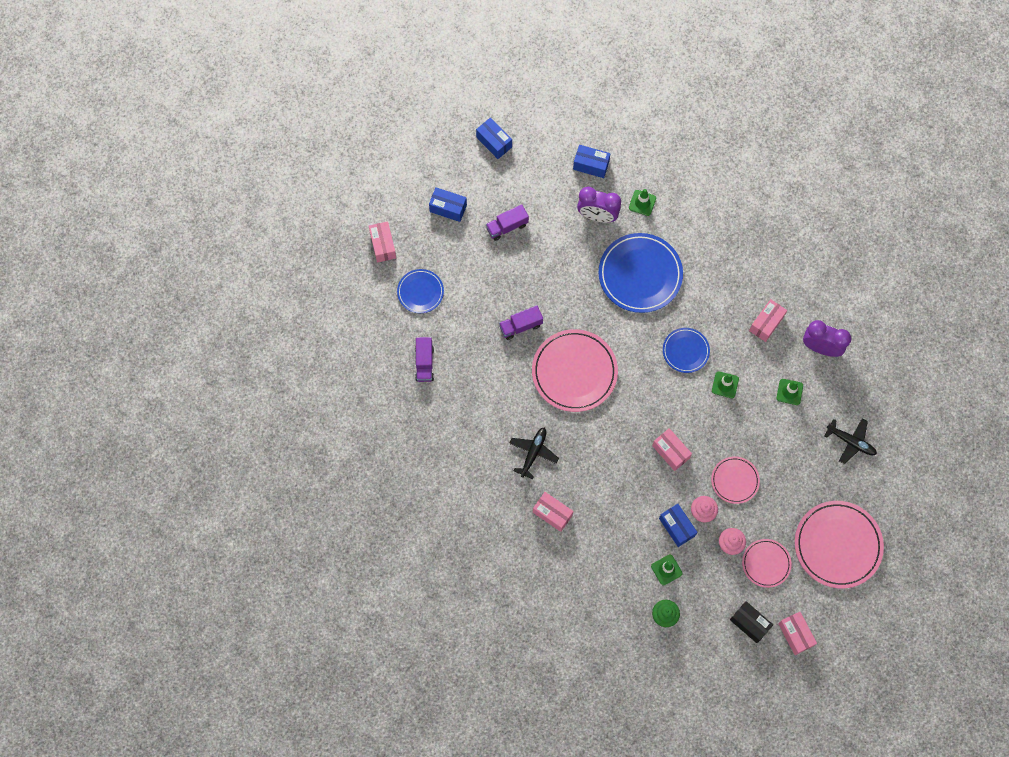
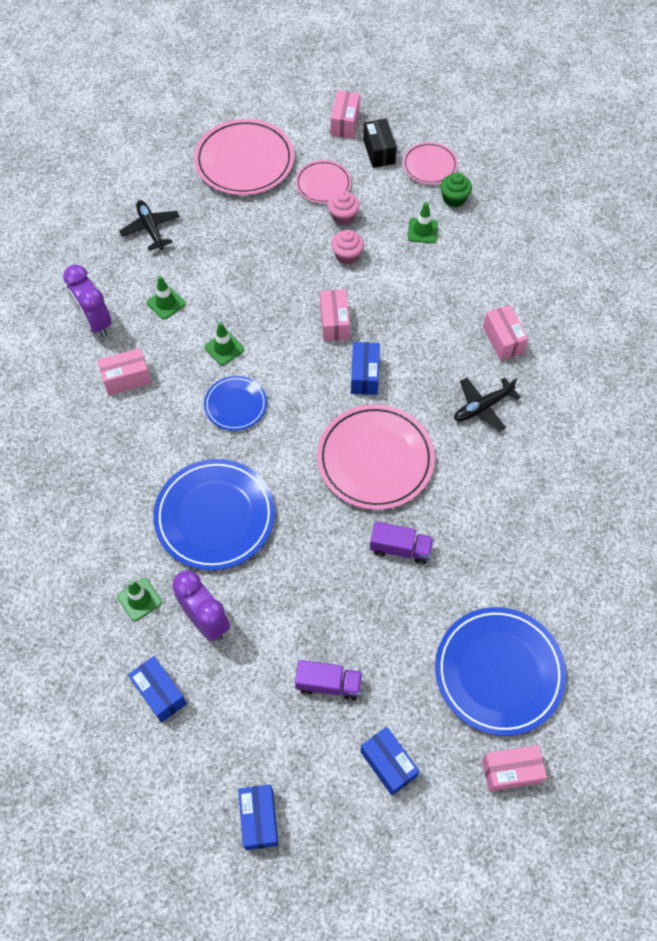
camera: 145 degrees left, 10 degrees down
pink box [369,221,396,263] -> pink box turned 60 degrees clockwise [482,745,547,792]
blue plate [397,269,444,313] -> blue plate [435,607,566,736], size x1.81
purple truck [415,337,434,382] -> none
blue box [659,504,697,547] -> blue box moved to [351,342,380,395]
pink plate [711,456,760,504] -> pink plate moved to [403,142,458,185]

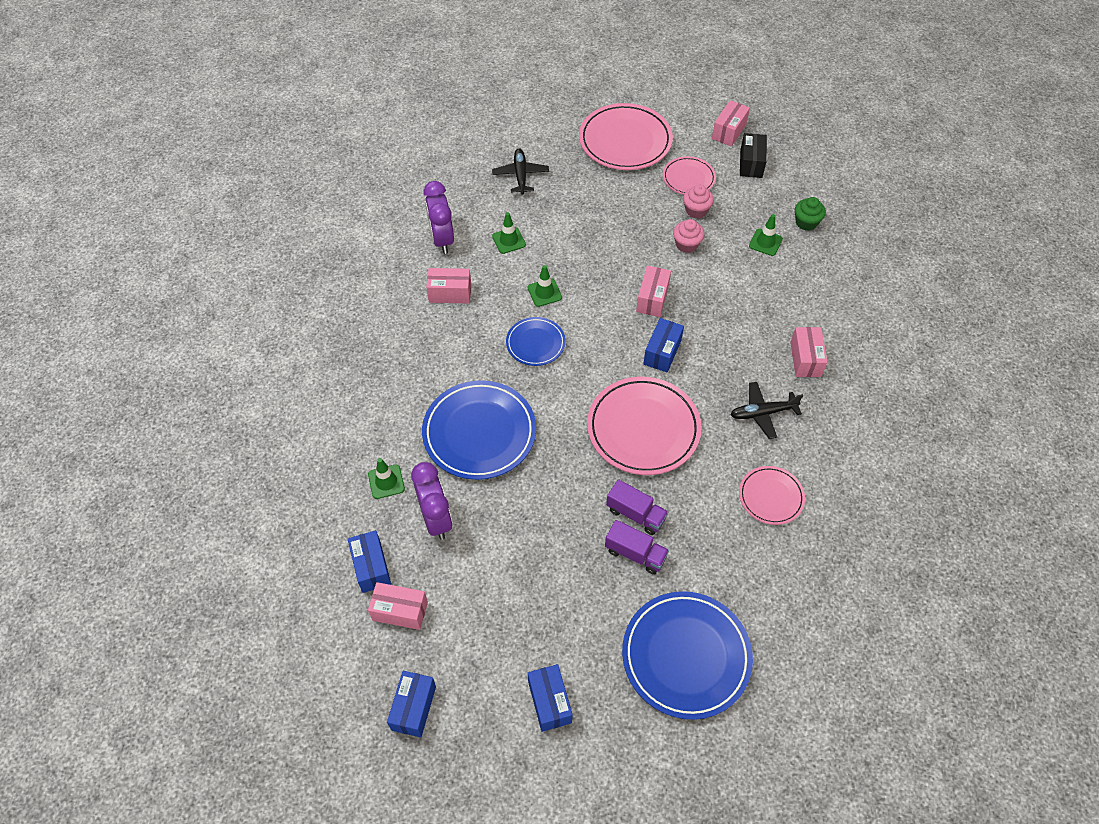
camera: 20 degrees right, 5 degrees down
purple truck [295,660,362,701] -> purple truck moved to [605,520,669,575]
pink plate [403,142,458,185] -> pink plate moved to [739,466,805,525]
pink box [482,745,547,792] -> pink box moved to [368,582,428,630]

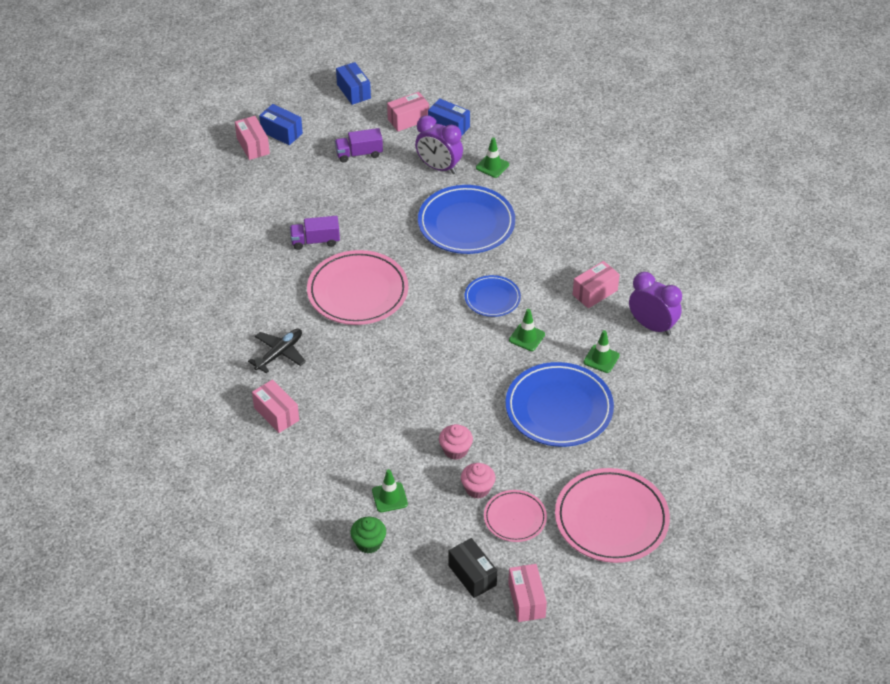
camera: 140 degrees right, 10 degrees down
black plane [492,149,549,195] -> none
purple truck [605,520,669,575] -> purple truck moved to [335,128,383,162]
blue plate [622,591,753,720] -> blue plate moved to [505,362,614,447]
pink box [636,266,671,317] -> pink box moved to [235,116,270,160]
blue box [643,318,684,373] -> none
pink plate [739,466,805,525] -> none

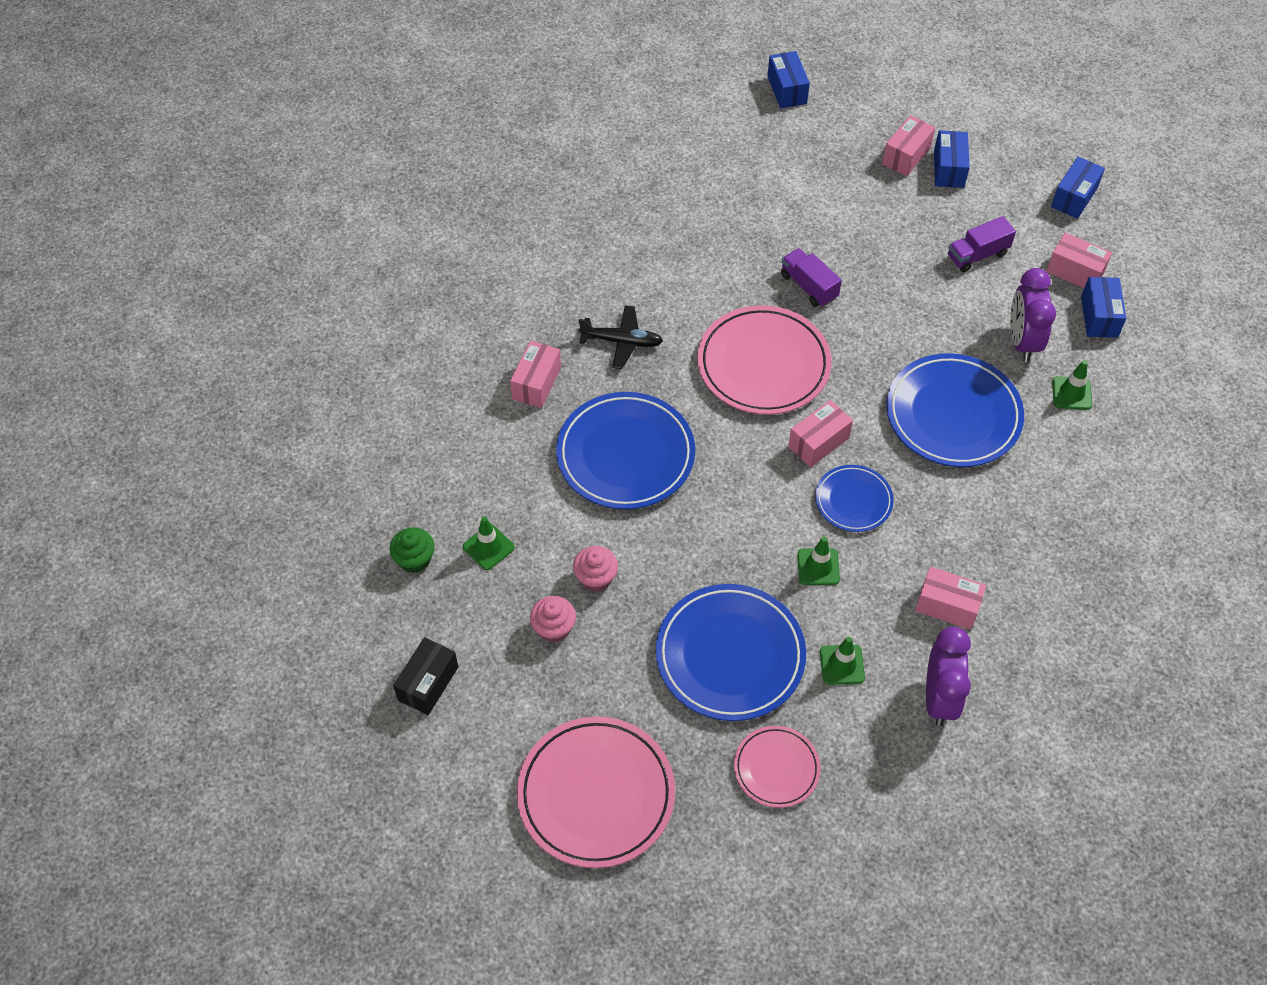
camera: 60 degrees right, 10 degrees up
purple truck [335,128,383,162] -> purple truck turned 75 degrees counterclockwise [948,216,1016,272]
pink plate [484,490,547,542] -> pink plate moved to [734,726,820,808]
pink box [508,564,547,622] -> pink box moved to [788,400,853,467]
none -> blue plate [556,392,695,509]
none -> blue box [767,51,810,108]

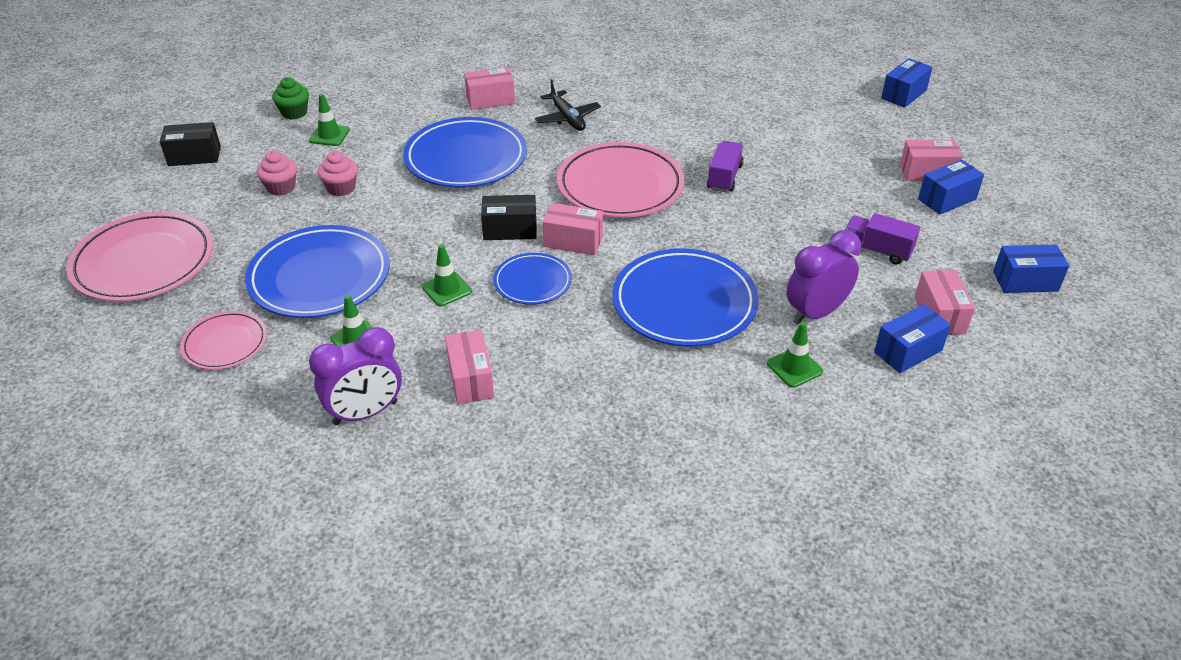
camera: 55 degrees right, 15 degrees down
none -> black box [481,195,537,240]

